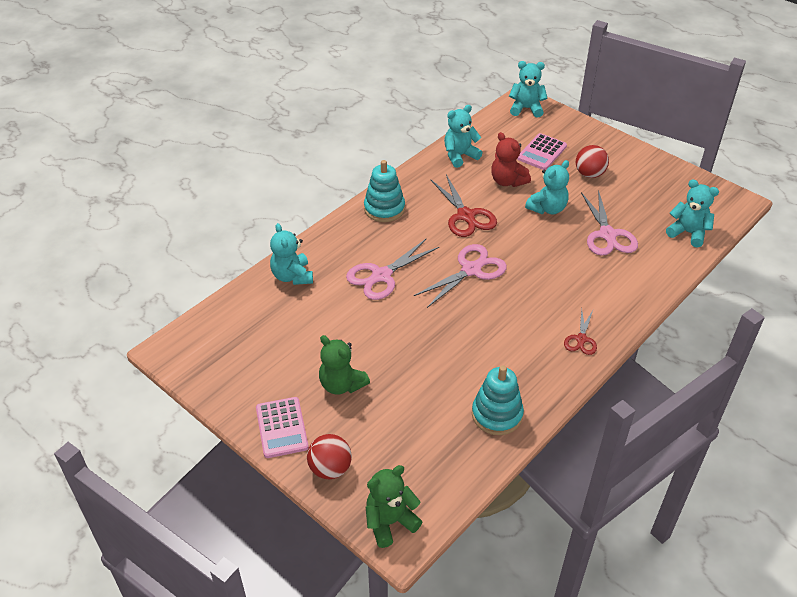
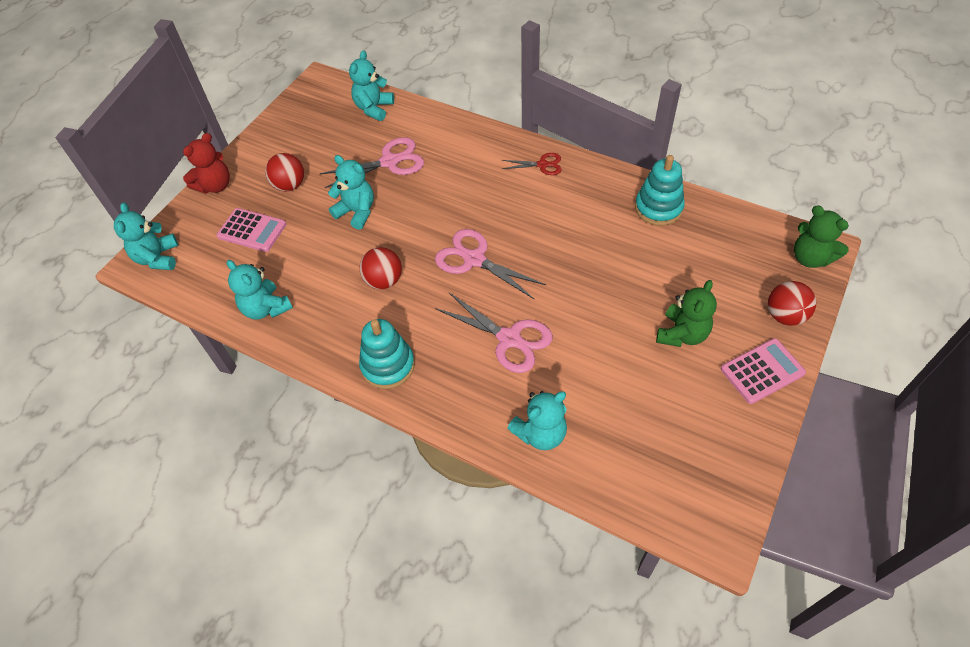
camera: 100 degrees left, 10 degrees up
red scissors [430,174,497,237] -> red ball [360,247,402,289]
red teddy bear [491,132,531,187] -> red teddy bear moved to [183,133,230,194]

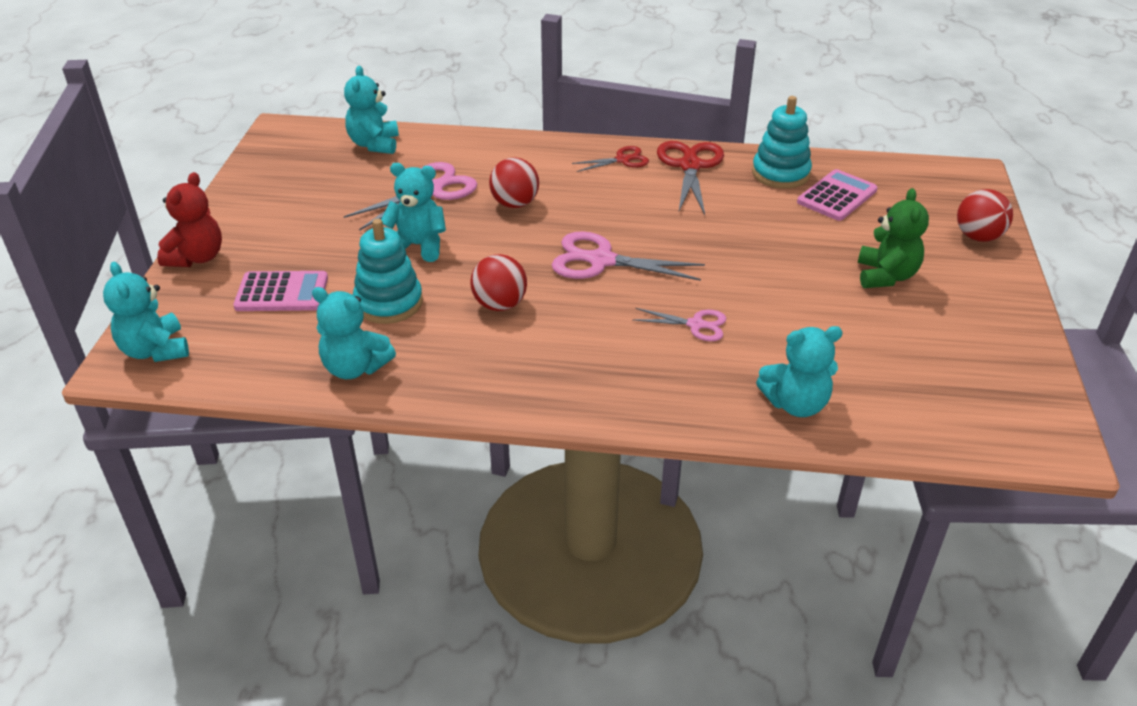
camera: 25 degrees left, 15 degrees down
red ball [265,153,304,191] -> red ball moved to [489,157,539,208]
turquoise stacking toy [359,319,415,389] -> turquoise stacking toy moved to [353,219,423,324]
pink scissors [435,293,553,373] -> pink scissors [632,308,727,341], size x0.58
turquoise teddy bear [507,391,567,450] -> turquoise teddy bear turned 45 degrees clockwise [756,326,843,417]
pink calculator [721,338,806,404] -> pink calculator moved to [797,169,878,221]
green teddy bear [794,205,849,268] -> none
none -> red scissors [657,141,724,215]

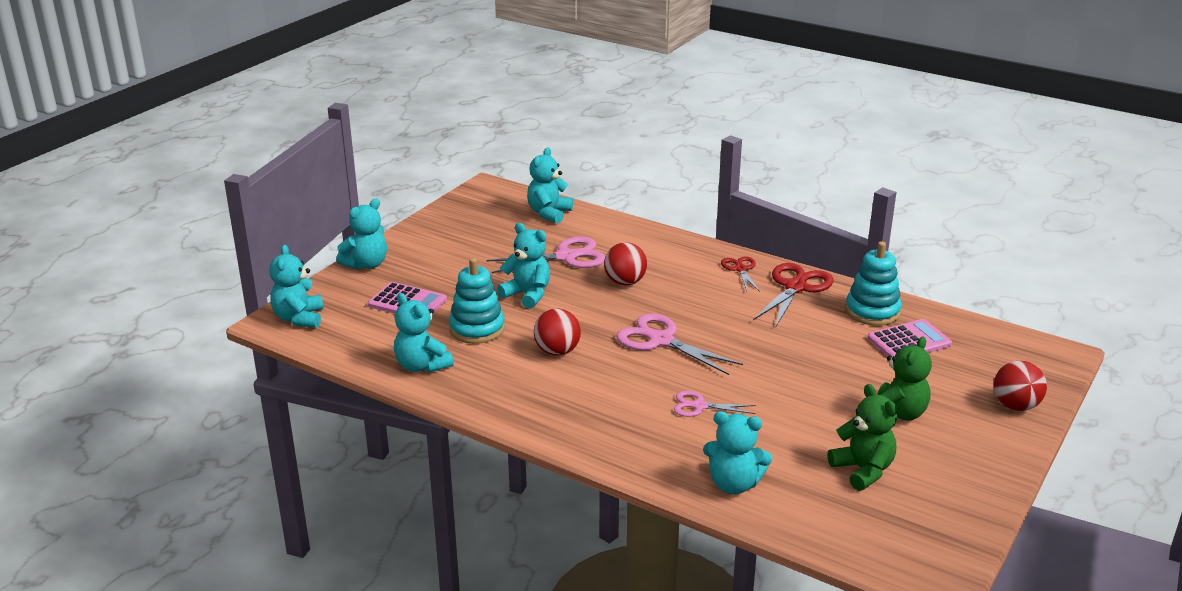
camera: 25 degrees right, 10 degrees down
red teddy bear [157,172,222,267] -> turquoise teddy bear [336,199,387,270]
red scissors [572,146,649,172] -> red scissors turned 105 degrees counterclockwise [721,256,760,292]
pink scissors [632,308,727,341] -> pink scissors turned 150 degrees clockwise [674,391,756,417]
none -> green teddy bear [828,384,897,491]

